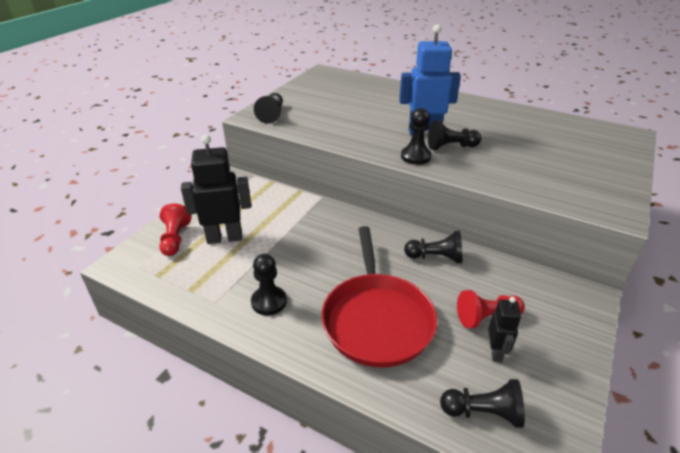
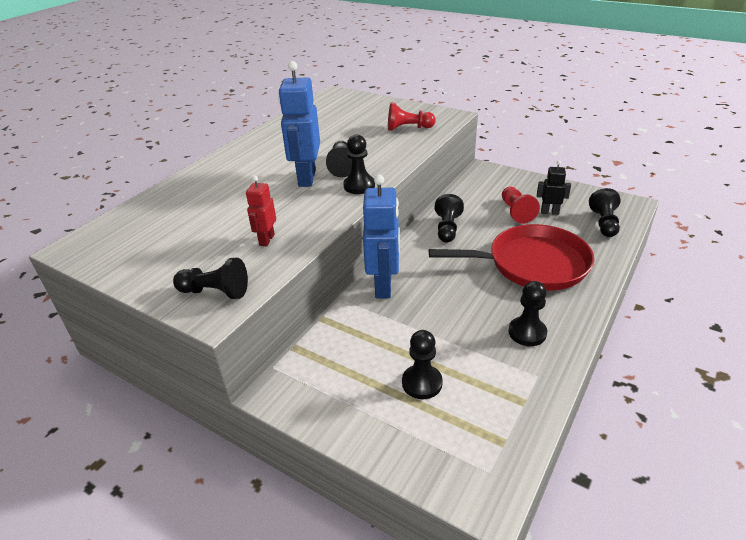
camera: 85 degrees left, 0 degrees up
red pawn [159,203,192,256] -> red pawn moved to [388,102,436,131]
black robot [181,135,251,244] -> black pawn [402,330,443,399]
none -> red robot [246,176,276,246]
none -> blue robot [363,175,400,299]

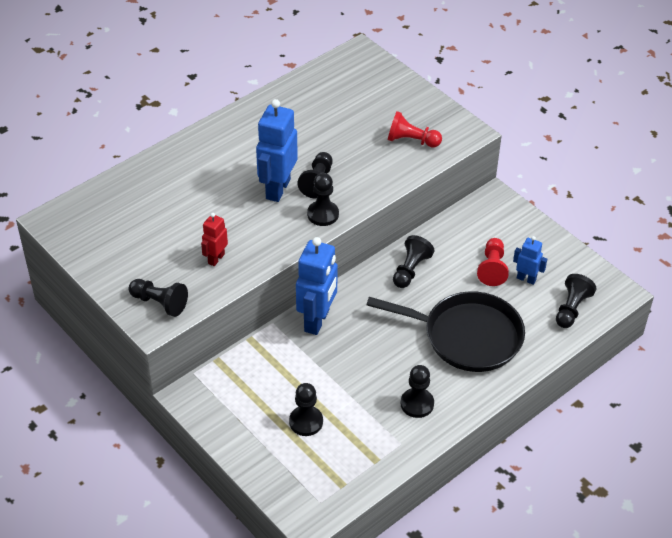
camera: 15 degrees right, 10 degrees up
red pan [429,224,594,291] -> black pan [367,291,525,372]
black robot [537,161,571,215] -> blue robot [513,236,547,285]

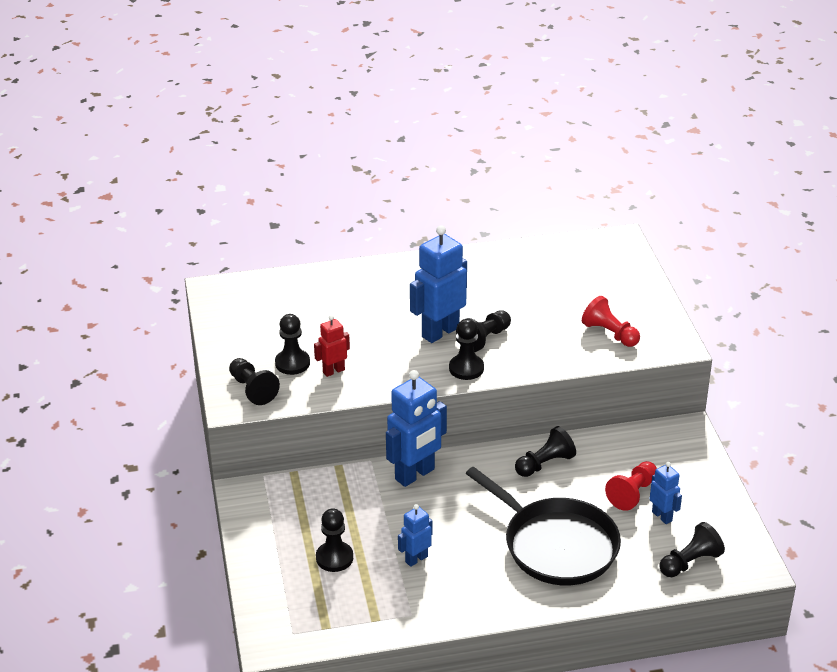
camera: 30 degrees right, 10 degrees down
black pawn [401,365,434,418] -> black pawn moved to [275,314,310,375]
none -> blue robot [398,504,433,567]

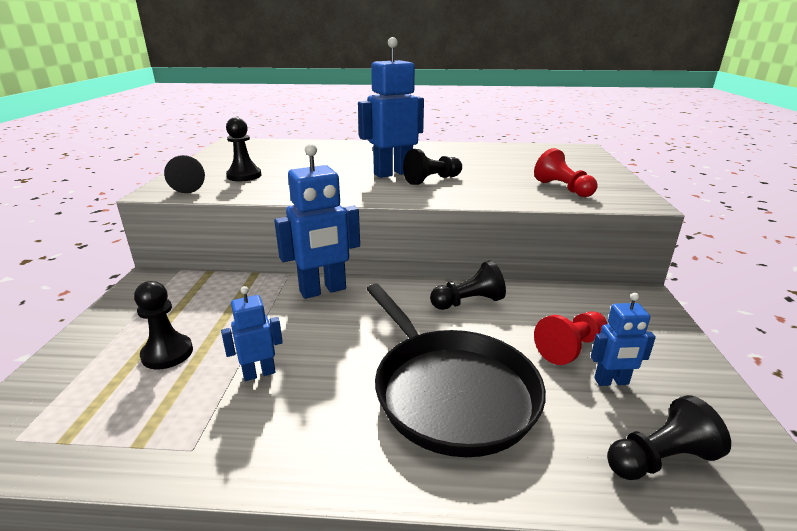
camera: 15 degrees right, 10 degrees down
red robot [314,315,350,377] -> none
black pawn [449,319,484,380] -> none
blue robot [650,462,682,524] -> blue robot turned 105 degrees clockwise [591,293,656,386]

